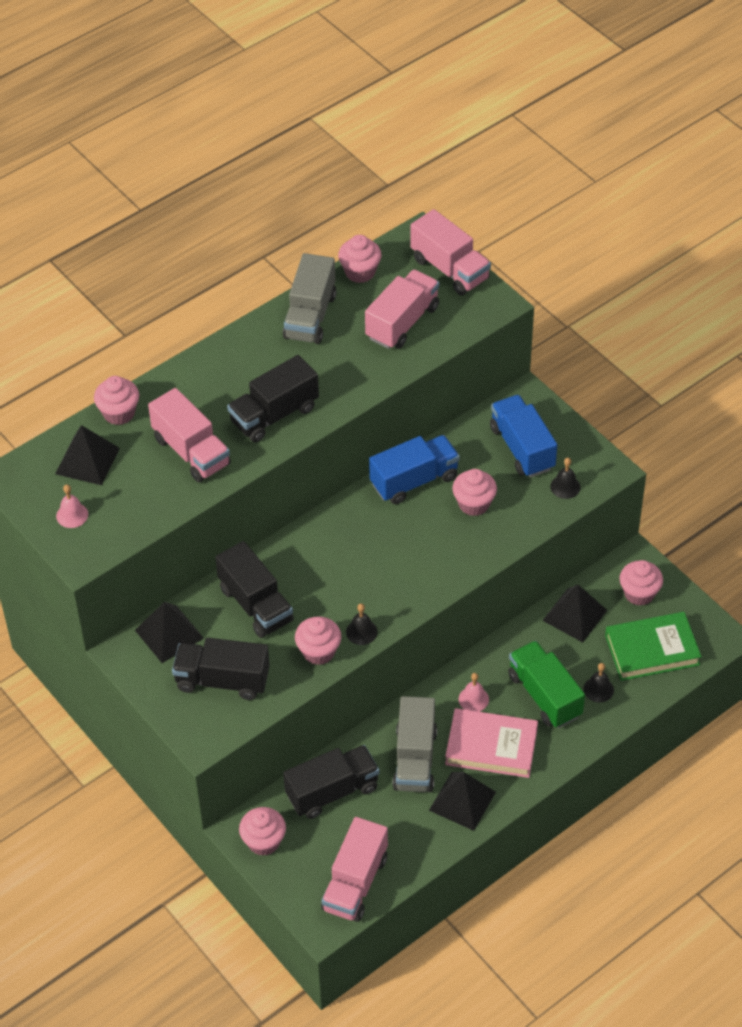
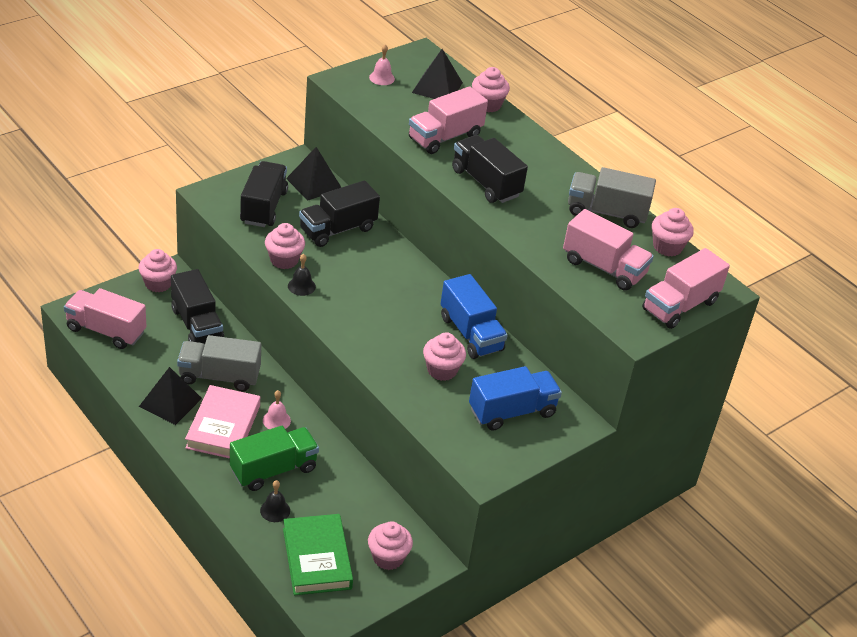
camera: 85 degrees right, 10 degrees down
black pyramid [542,585,608,643] -> none
black bell [550,458,580,499] -> none

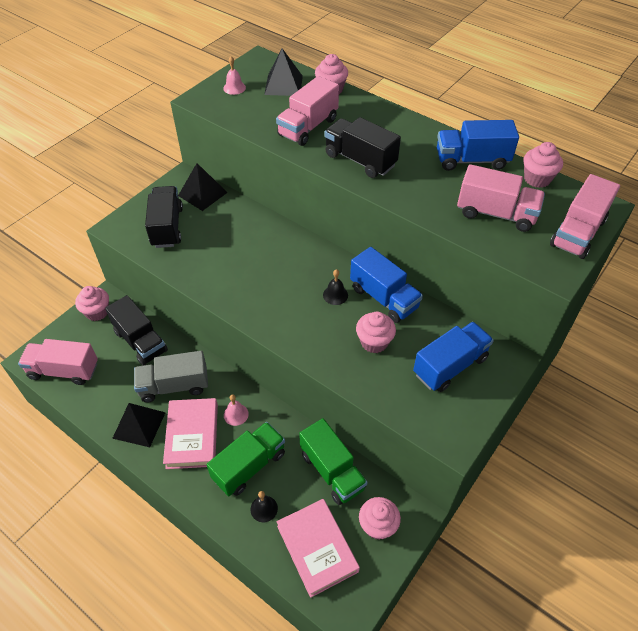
camera: 10 degrees left, 10 degrees up
pink cupcake [265,223,305,269] -> none
green book [283,514,353,595] -> pink book [277,499,360,598]
black bell [288,254,316,296] -> black bell moved to [323,269,348,305]
black truck [299,181,380,247] -> none
grey truck [568,167,656,228] -> blue truck [437,120,519,171]
none -> green truck [299,418,367,505]

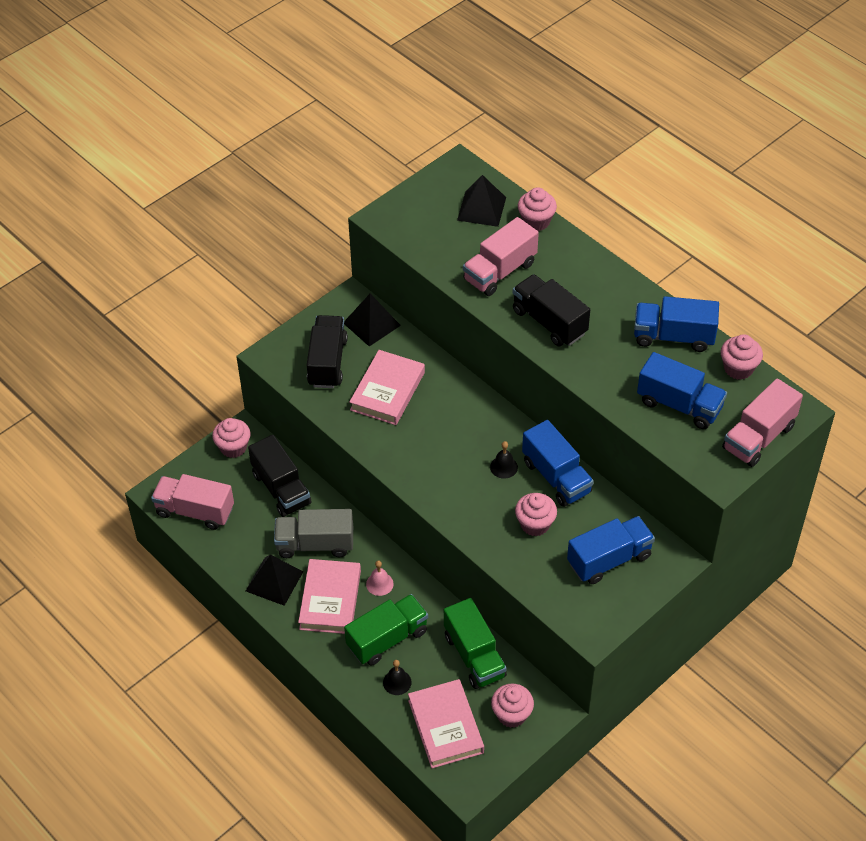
camera: 10 degrees right, 0 degrees up
pink bell [223,56,246,95] -> none
pink truck [457,164,545,232] -> blue truck [637,352,727,429]
none -> pink book [349,350,425,425]

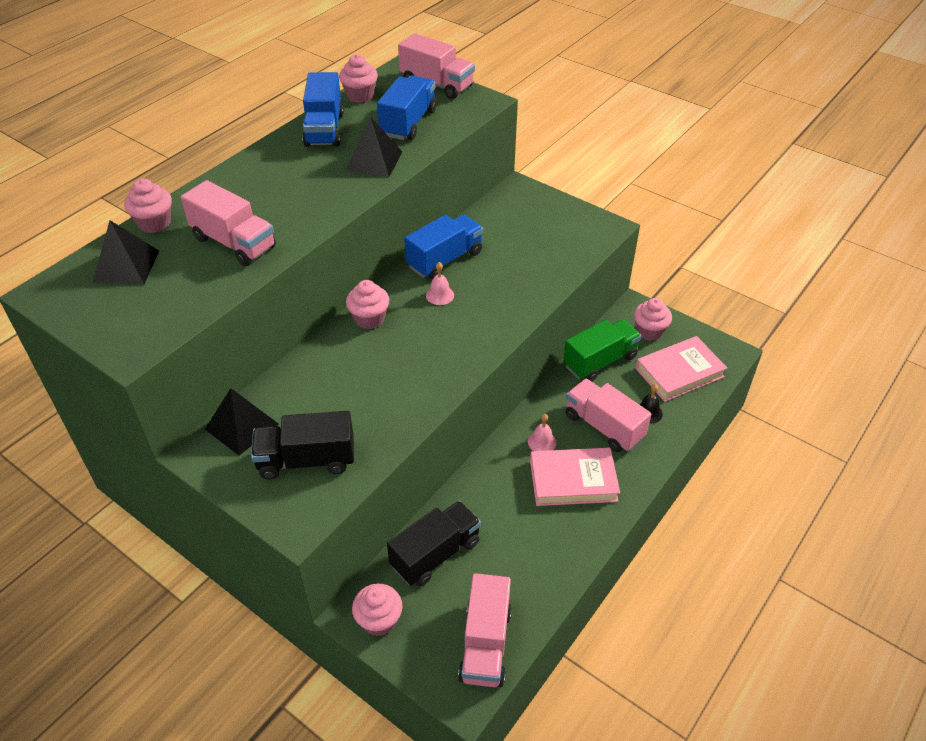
camera: 100 degrees left, 5 degrees down
black pyramid [246,555,303,606] -> black pyramid moved to [346,116,402,177]
grey truck [274,509,353,558] -> none
green truck [344,594,428,666] -> pink truck [566,379,652,452]
pink book [349,350,425,425] -> none
black bell [490,441,518,479] -> pink bell [426,262,454,305]
black truck [513,274,590,346] -> none
pink cupcake [515,493,557,536] -> pink cupcake moved to [346,280,389,329]
blue truck [567,516,655,584] -> none

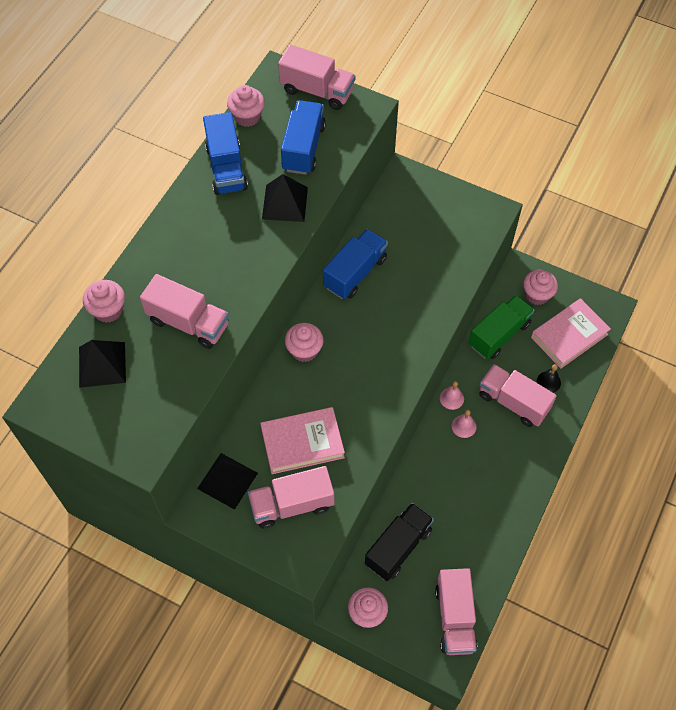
camera: 10 degrees left, 15 degrees up
black truck [251,411,354,480] -> pink truck [248,466,334,529]
pink bell [426,262,454,305] -> pink bell moved to [440,381,464,410]
pink book [530,448,620,506] -> pink book moved to [260,407,345,474]

